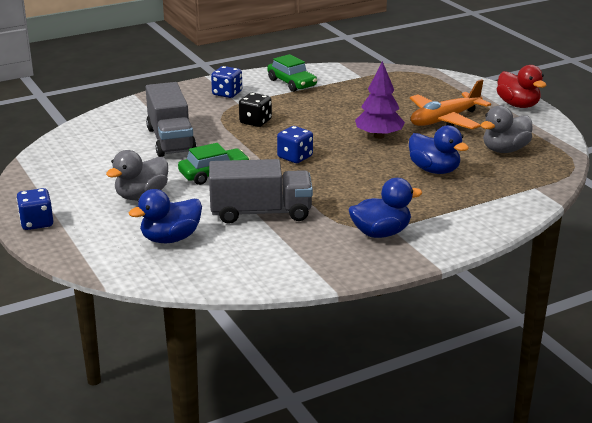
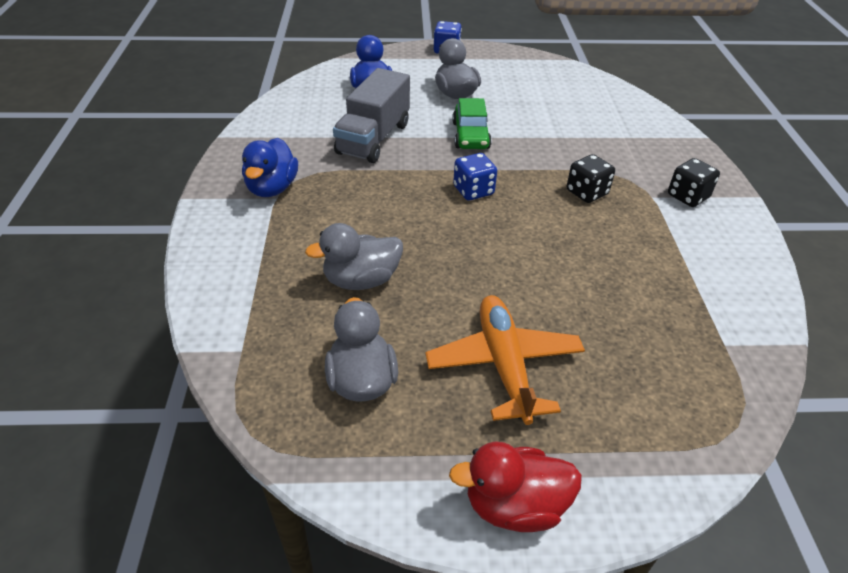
camera: 115 degrees right, 15 degrees up
grey truck [146,82,197,157] -> none
blue dice [211,66,242,98] -> black dice [668,158,720,207]
green car [267,54,317,92] -> none
purple tree [355,61,405,139] -> none
blue duck [409,125,469,174] -> grey duck [305,223,403,290]

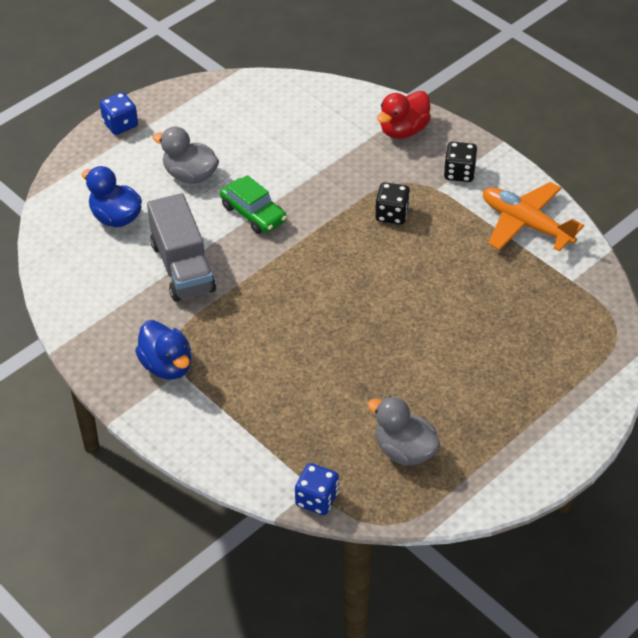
camera: 40 degrees left, 5 degrees up
grey duck [305,223,403,290] -> none
orange plane [425,295,585,425] -> orange plane moved to [483,182,584,252]
red duck [449,441,582,532] -> red duck moved to [377,91,431,139]
blue dice [453,153,497,201] -> blue dice moved to [295,463,339,515]

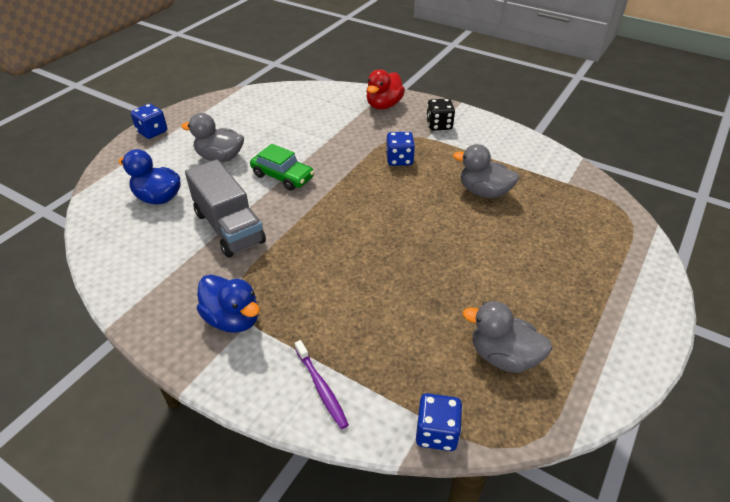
camera: 15 degrees left, 5 degrees down
black dice [375,182,410,225] -> blue dice [386,132,415,166]
orange plane [483,182,584,252] -> none
none -> purple toothbrush [295,340,349,429]
none -> grey duck [453,144,519,198]

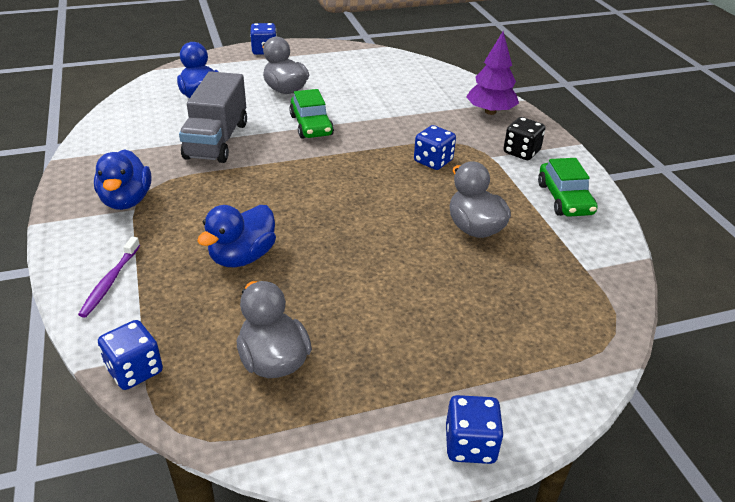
camera: 40 degrees right, 5 degrees down
red duck [366,69,405,109] -> purple tree [466,32,519,115]
none -> blue duck [197,205,276,267]
none -> blue dice [446,395,504,464]
none -> green car [538,158,598,217]

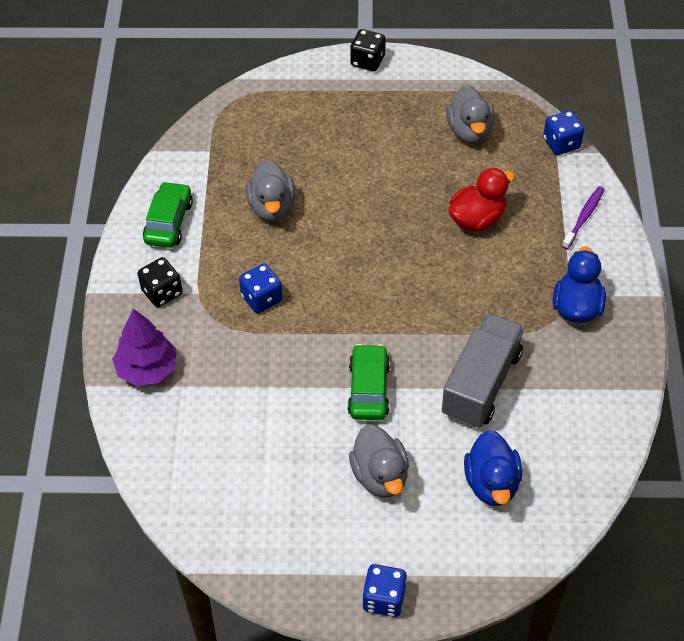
camera: 160 degrees left, 15 degrees up
blue duck [197,205,276,267] -> red duck [449,168,515,231]
blue dice [446,395,504,464] -> black dice [350,29,385,71]

